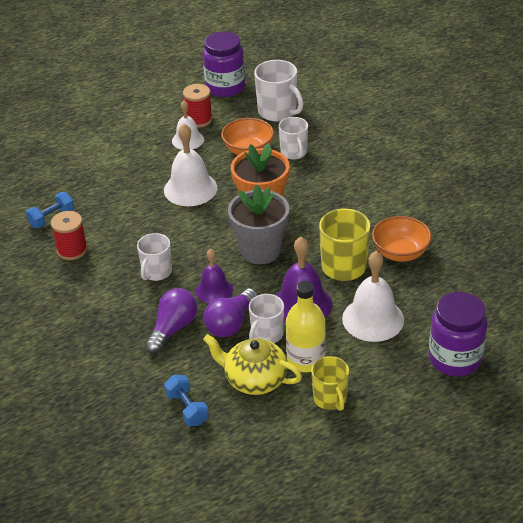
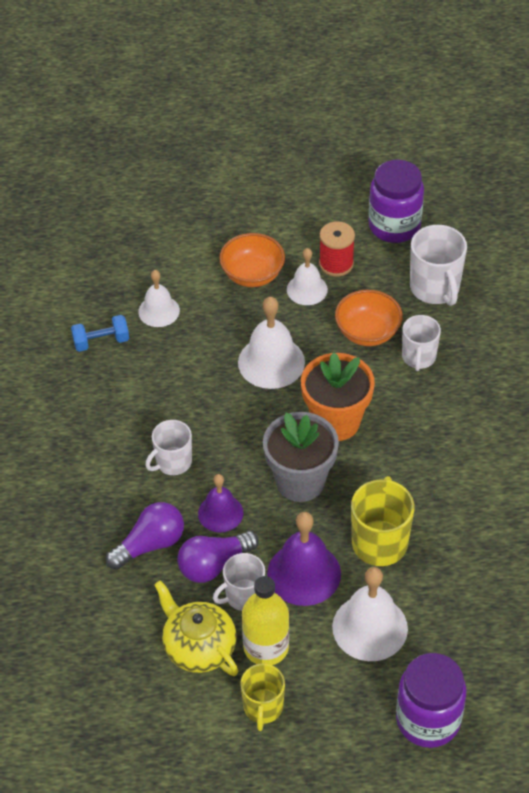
camera: 25 degrees right, 10 degrees up
red spool [51,211,88,260] -> none
blue dumbbell [164,375,209,426] -> none
orange bowl [372,216,432,262] -> orange bowl moved to [219,233,285,287]
none -> white bell [138,270,180,327]

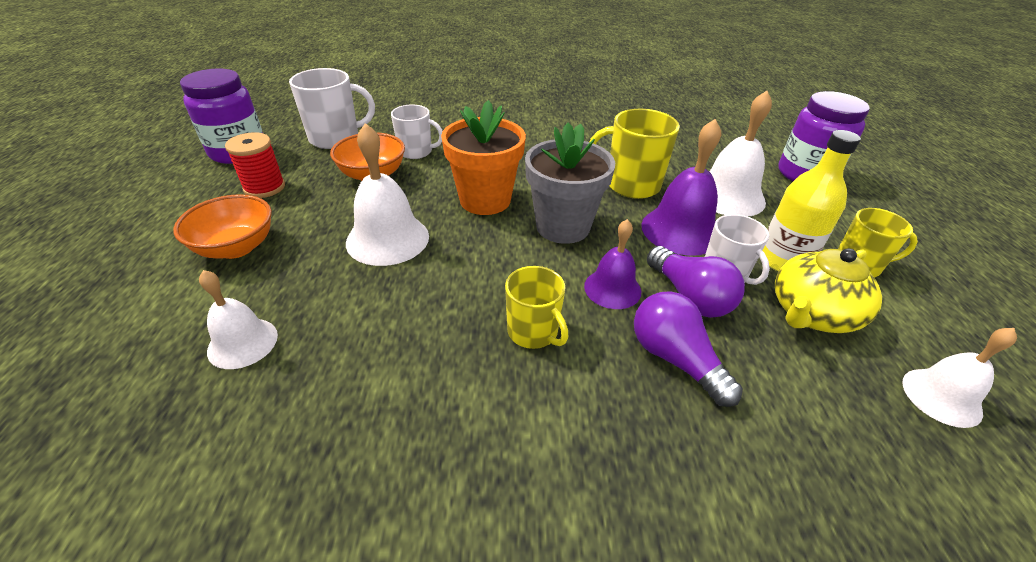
camera: 90 degrees left, 10 degrees down
blue dumbbell [71,315,129,352] -> none
white mug [145,420,192,475] -> yellow mug [505,266,568,349]
white bell [287,248,328,305] -> white bell moved to [902,328,1017,428]

